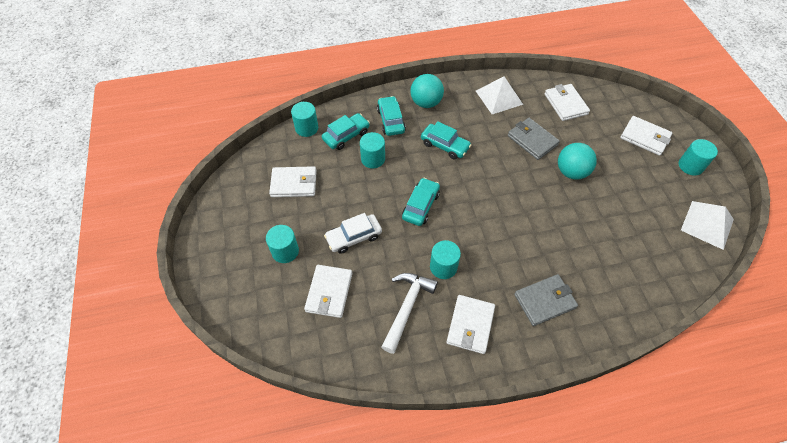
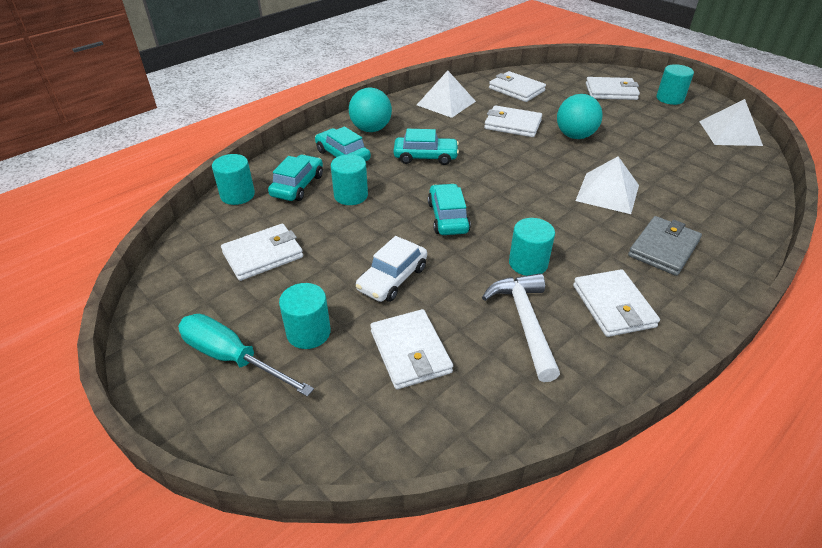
camera: 30 degrees left, 15 degrees down
grey wallet [508,118,560,160] -> white wallet [484,105,542,137]
none -> turquoise screwdriver [178,314,314,397]
none -> white pyramid [576,156,639,214]

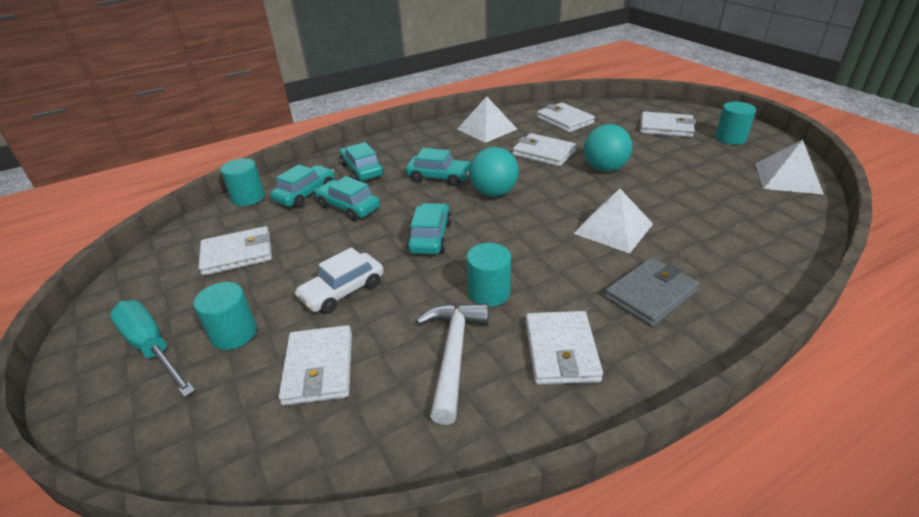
camera: 15 degrees right, 5 degrees down
turquoise cylinder [331,154,368,205] -> turquoise car [315,176,380,221]
turquoise ball [349,87,392,132] -> turquoise ball moved to [469,147,519,197]

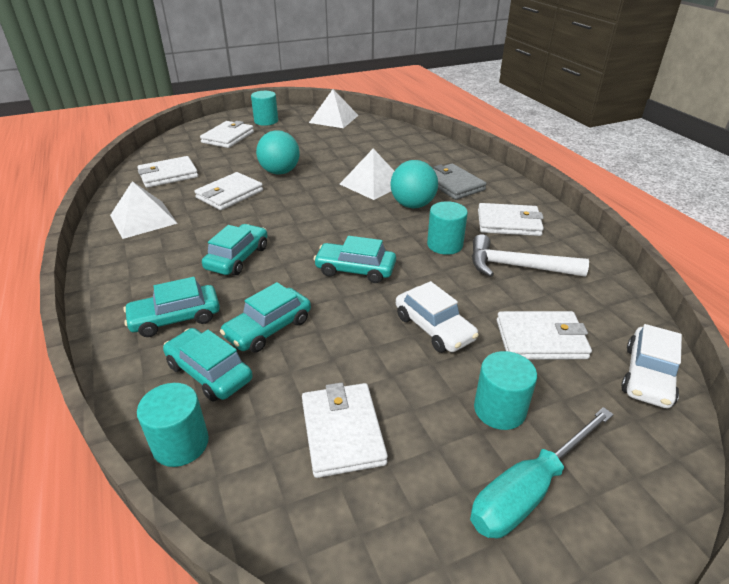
camera: 85 degrees left, 0 degrees up
turquoise ball [469,147,519,197] -> turquoise ball moved to [390,160,438,208]
none -> white car [621,324,682,408]

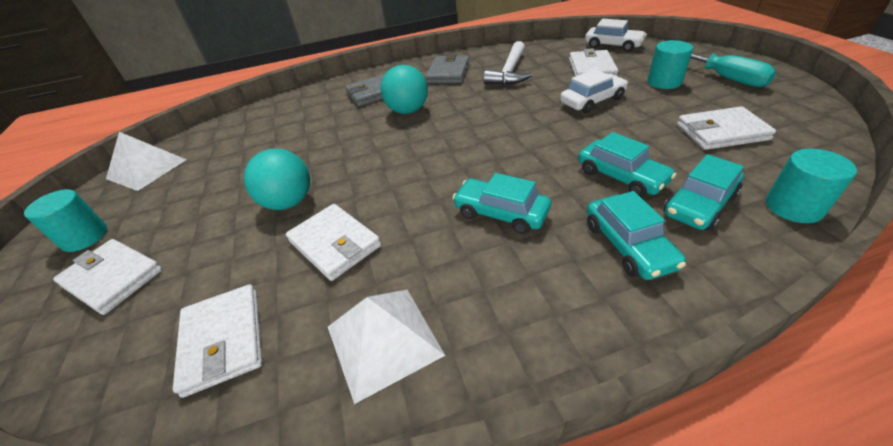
camera: 80 degrees left, 5 degrees up
turquoise car [313,236,396,283] -> none
white pyramid [340,148,394,200] -> none
turquoise cylinder [427,201,468,255] -> none
white wallet [478,203,544,236] -> grey wallet [425,54,470,83]

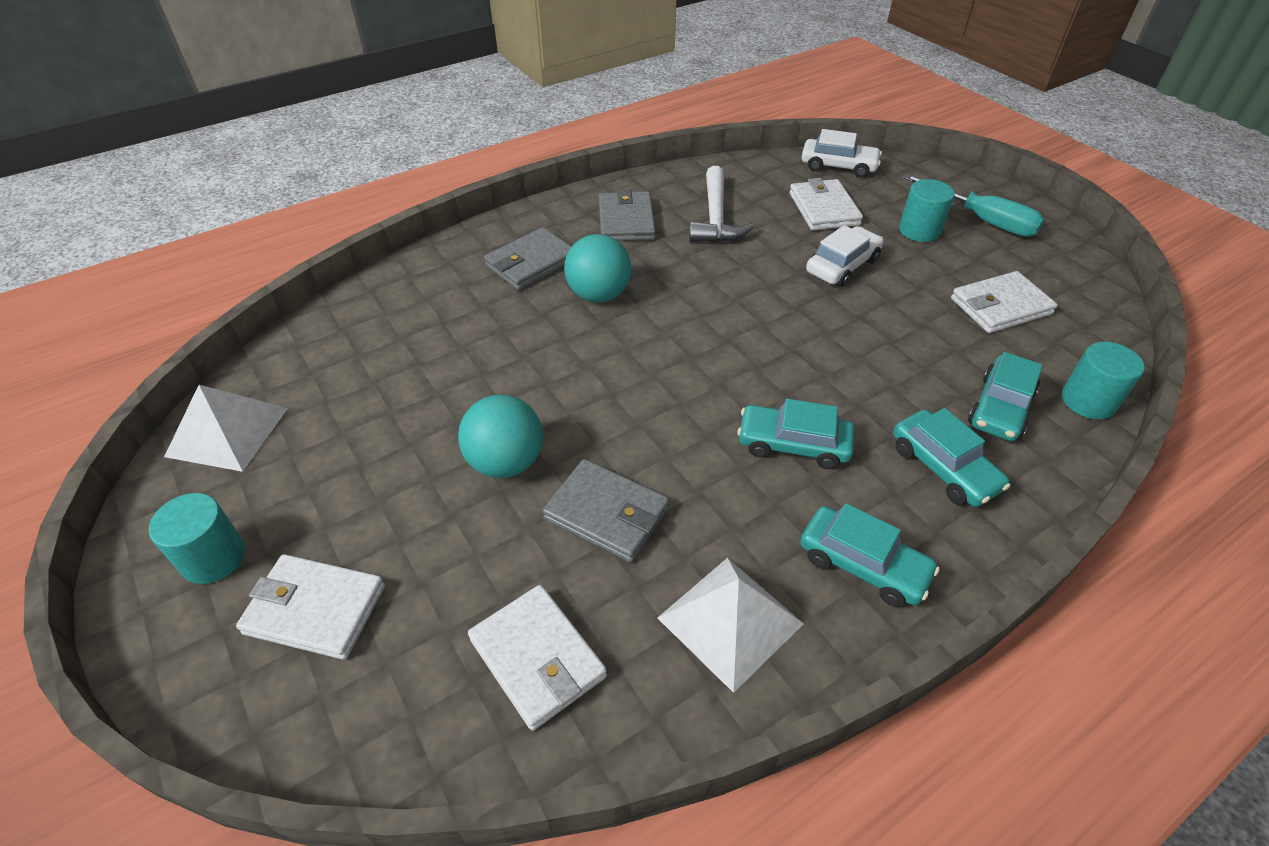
camera: 20 degrees left, 5 degrees up
white wallet [286,204,381,281] -> grey wallet [542,459,670,562]
turquoise car [578,132,676,197] -> turquoise car moved to [800,503,940,607]

